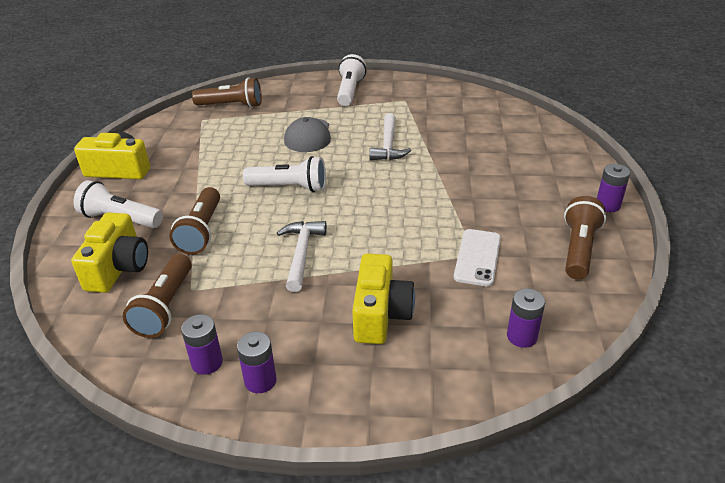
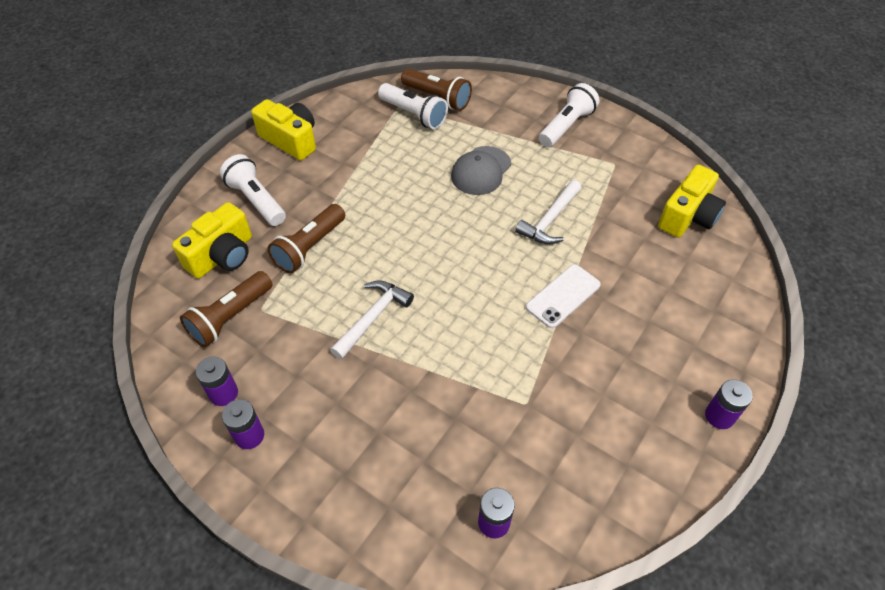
camera: 30 degrees right, 15 degrees up
white flashlight [243,156,326,192] -> white flashlight moved to [378,83,448,129]
yellow camera [352,254,415,344] -> yellow camera moved to [658,165,726,237]
white phone [454,229,501,286] -> white phone moved to [526,264,601,328]
brown flashlight [564,196,606,280] -> none

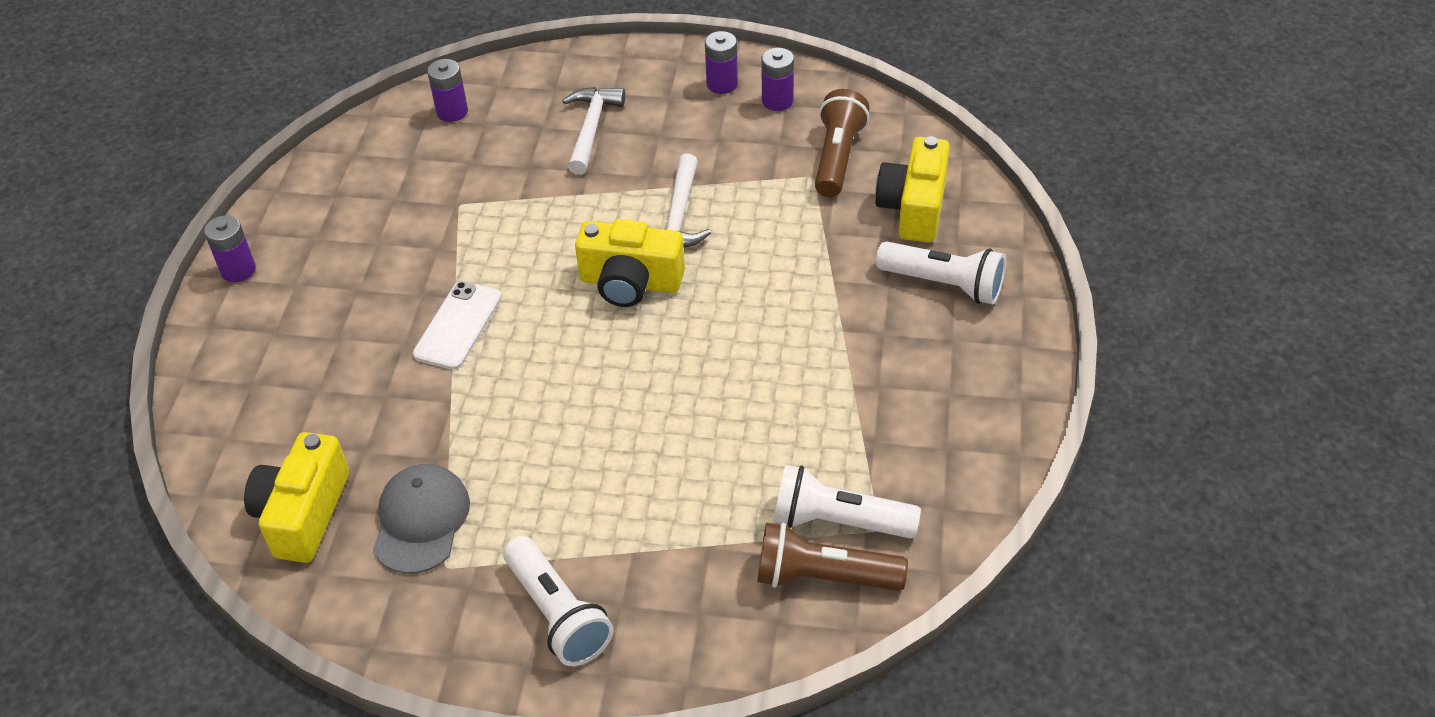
camera: 155 degrees right, 5 degrees down
yellow camera [251,99,316,160] -> yellow camera moved to [575,219,685,307]
brown flashlight [268,204,345,274] -> none
grey cap [451,146,511,195] -> grey cap moved to [373,464,470,574]
white hammer [515,180,581,245] -> white hammer moved to [562,87,625,175]
white flashlight [539,83,600,147] -> white flashlight turned 45 degrees counterclockwise [503,536,613,666]

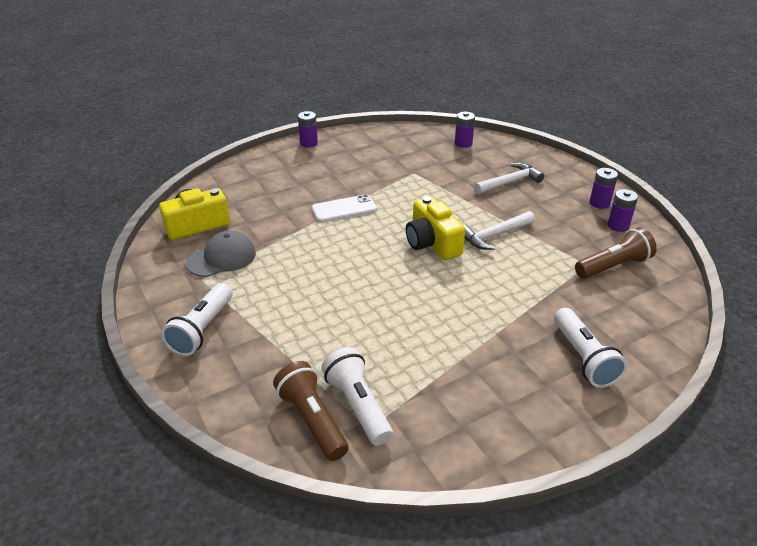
camera: 50 degrees right, 10 degrees down
yellow camera [875,136,950,242] -> none

